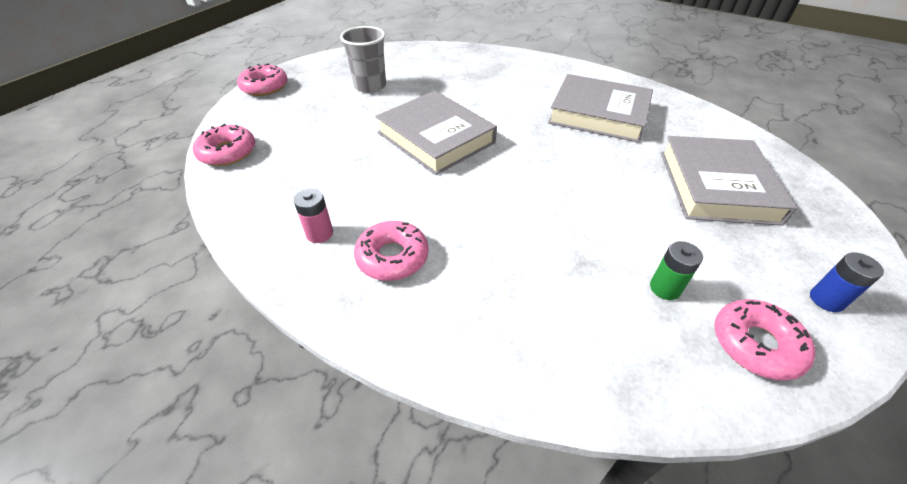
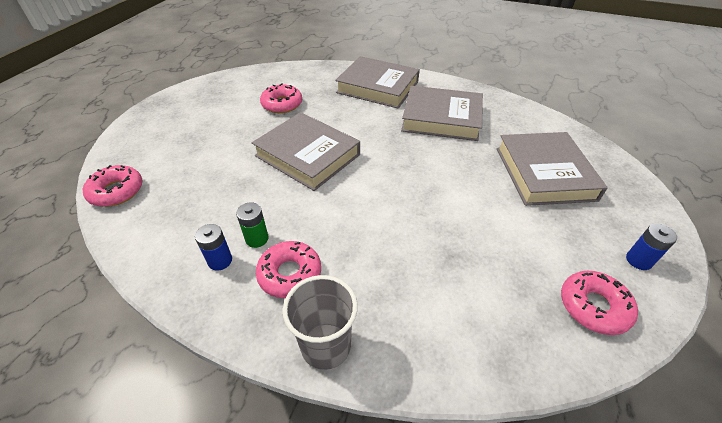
camera: 10 degrees left, 0 degrees up
pink donut [237,63,288,96] -> pink donut moved to [260,84,302,113]
pink battery [294,188,333,243] -> blue battery [195,224,232,271]
grey cup [340,26,386,93] -> grey cup moved to [283,275,358,370]
green battery [650,241,703,300] -> green battery moved to [236,202,269,248]
none -> grey book [335,56,420,109]

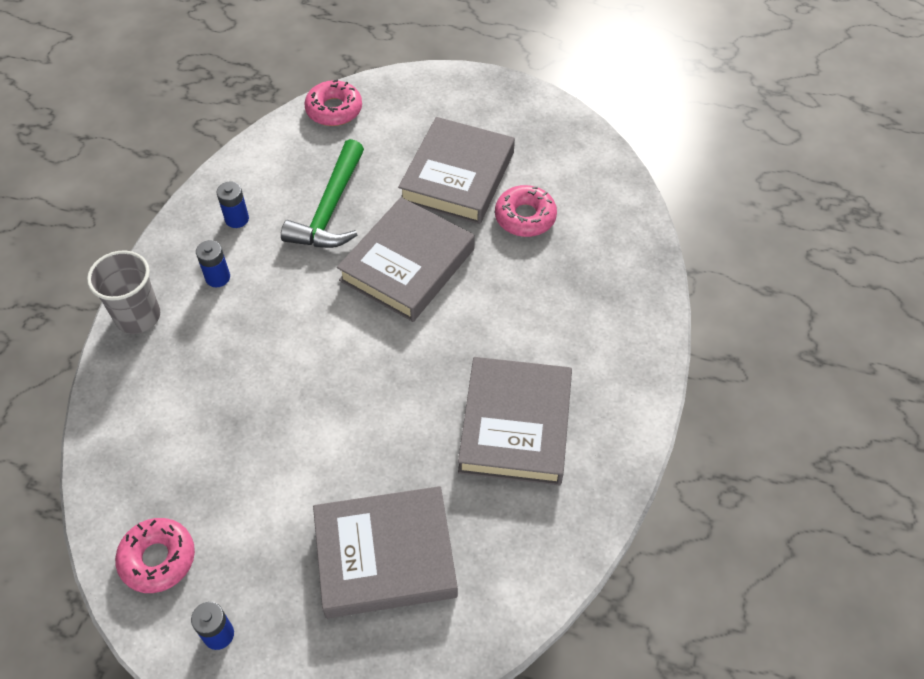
camera: 85 degrees right, 10 degrees up
green battery [236,202,269,248] -> none
pink donut [256,241,321,298] -> blue battery [196,240,230,287]
grey book [335,56,420,109] -> grey book moved to [398,117,515,224]
none -> green hammer [281,139,364,248]

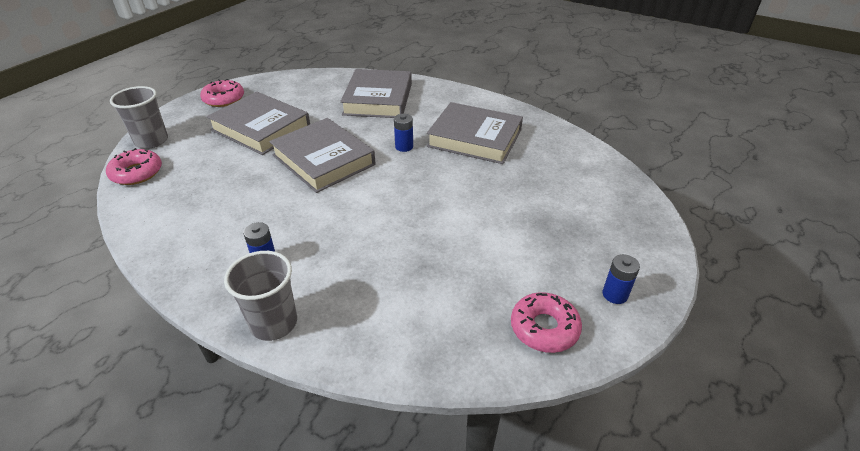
camera: 75 degrees left, 15 degrees down
blue battery [217,182,249,228] -> blue battery moved to [394,114,413,152]
green hammer [281,139,364,248] -> none
grey book [313,486,458,618] -> grey book moved to [340,69,412,118]
pink donut [495,185,557,237] -> pink donut moved to [200,79,244,107]
none -> grey cup [110,86,168,149]

